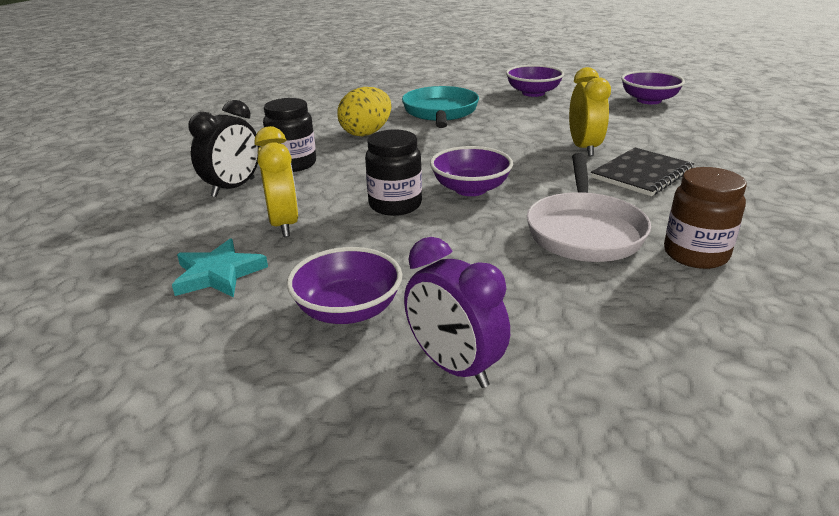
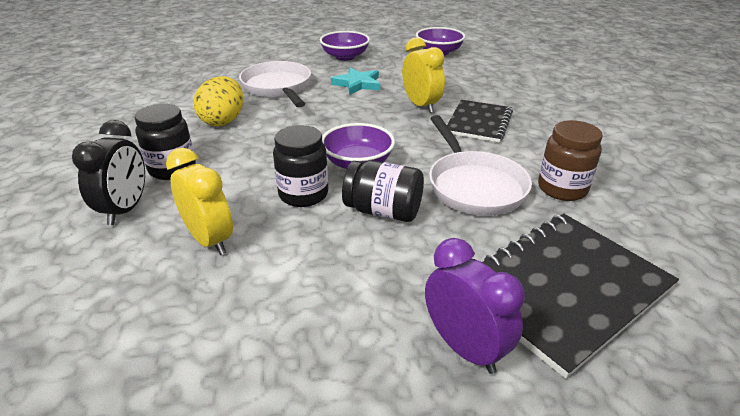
camera: 25 degrees left, 5 degrees up
turquoise star [172,238,268,298] -> turquoise star moved to [331,67,380,95]
purple bowl [287,247,402,324] -> none
turquoise pan [402,86,479,128] -> white pan [239,61,311,107]
purple clock [404,237,510,388] -> purple clock turned 150 degrees counterclockwise [425,238,525,374]
none -> black jar [342,160,424,222]
none -> black notebook [482,214,679,379]

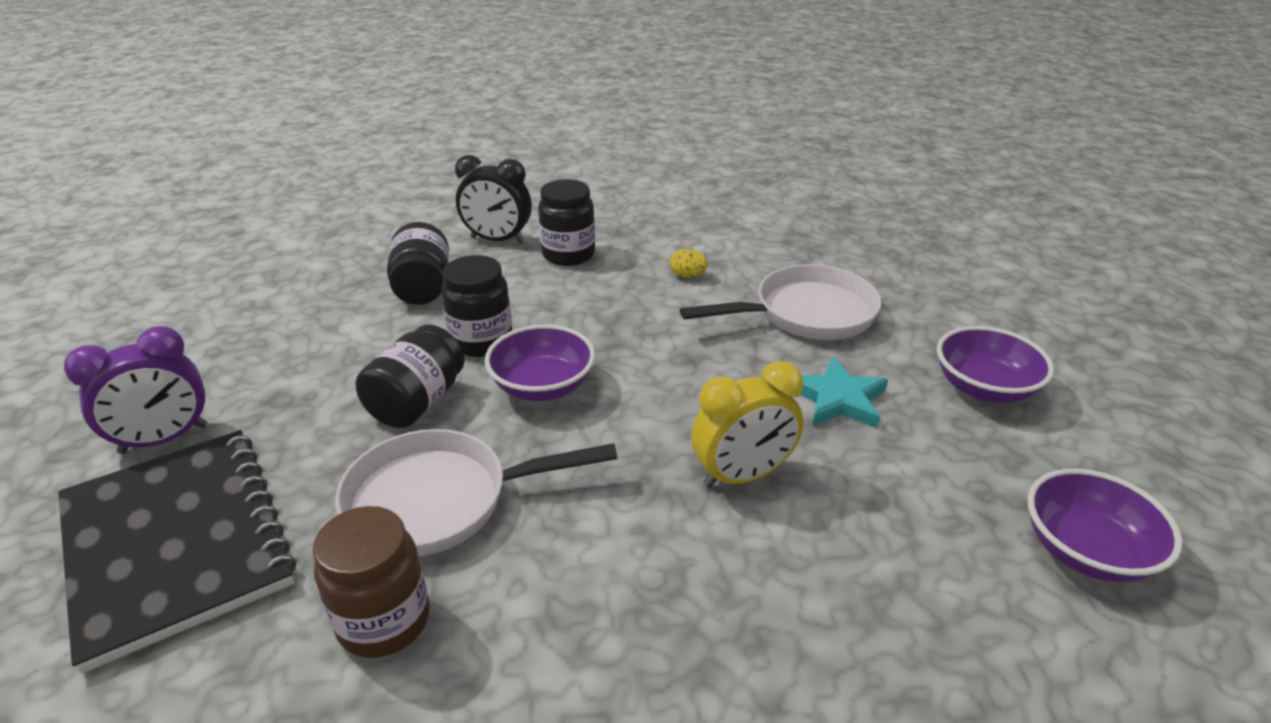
camera: 95 degrees right, 0 degrees up
yellow clock [166,148,233,255] -> black jar [387,222,449,305]
yellow egg [194,76,243,126] -> yellow egg [670,249,708,278], size x0.47
black notebook [447,100,513,143] -> none

